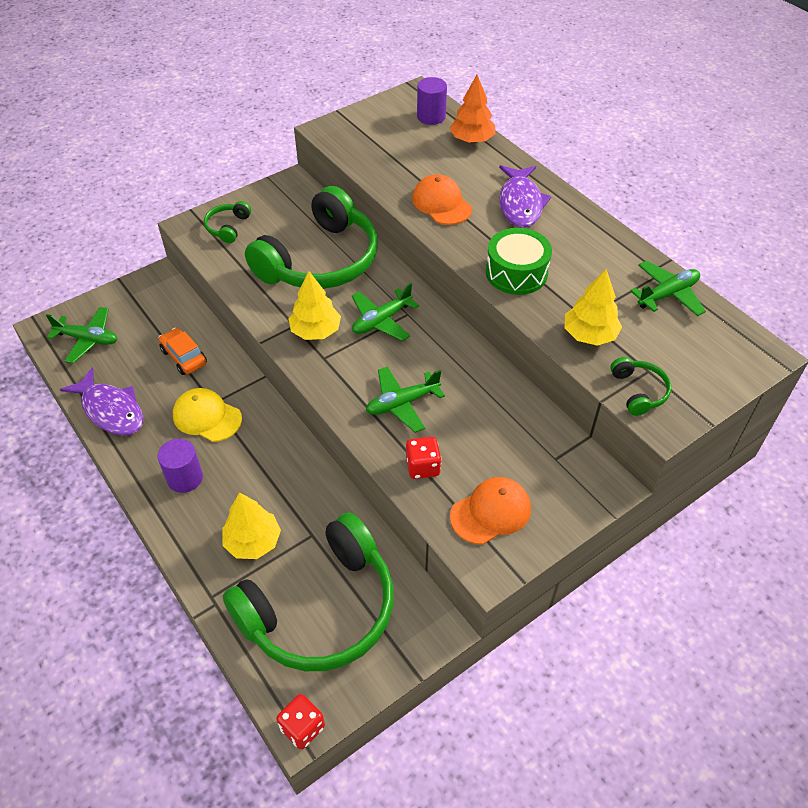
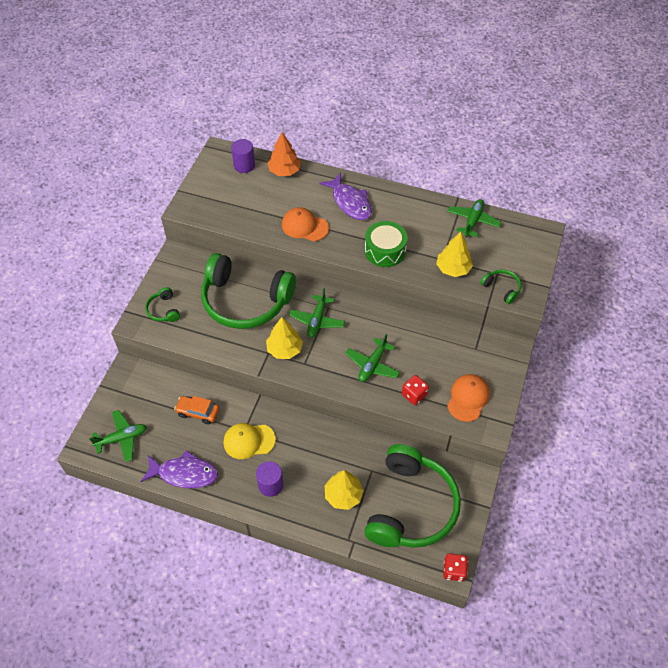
camera: 35 degrees left, 5 degrees up
green headphones [245,186,378,289] -> green headphones turned 105 degrees clockwise [201,253,296,329]

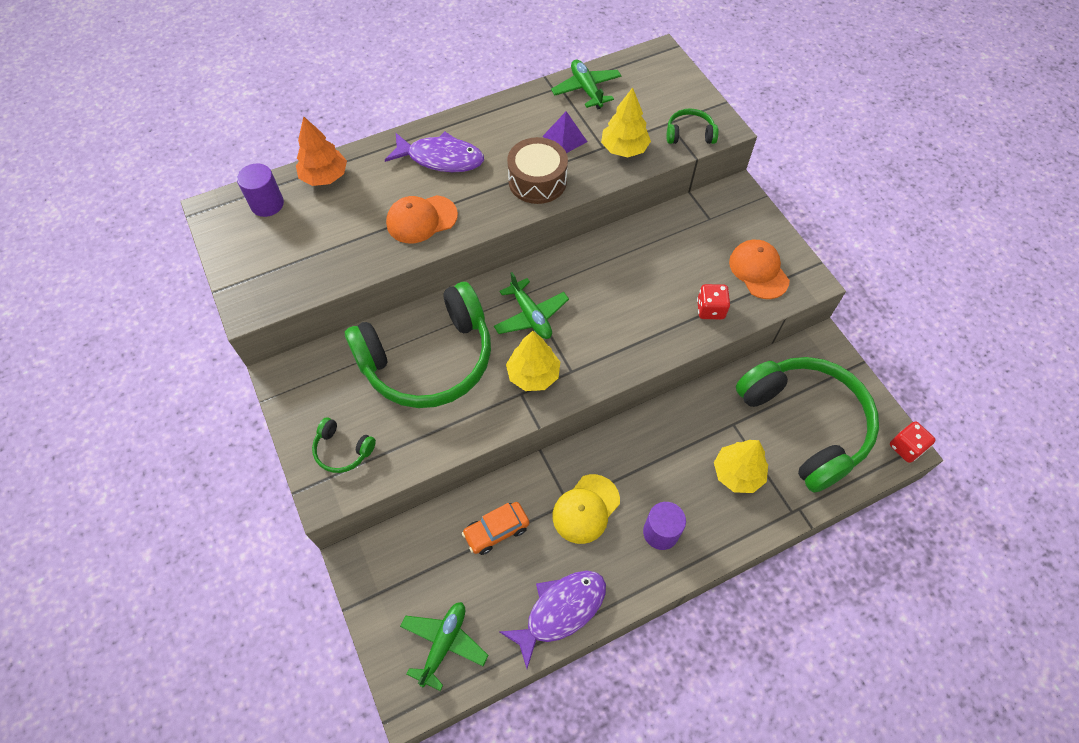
camera: 45 degrees left, 5 degrees up
green plane [345,334,400,382] -> none
green drum [365,221,408,267] -> brown drum [507,137,568,204]
none -> purple pyramid [543,111,588,153]

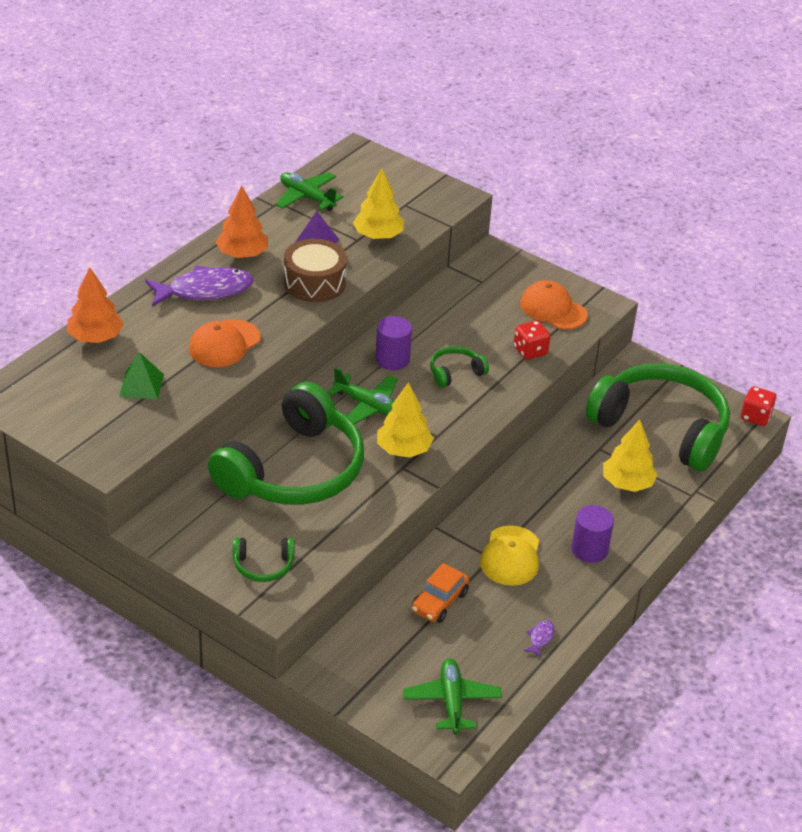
camera: 30 degrees left, 20 degrees down
purple cylinder [237,163,284,217] -> purple cylinder moved to [375,316,412,370]
purple fish [500,570,606,669] -> purple fish [523,620,555,657], size x0.41
green headphones [667,108,719,144] -> green headphones moved to [430,346,489,388]
none -> green pyramid [119,352,164,399]
none -> orange tree [216,186,268,258]

